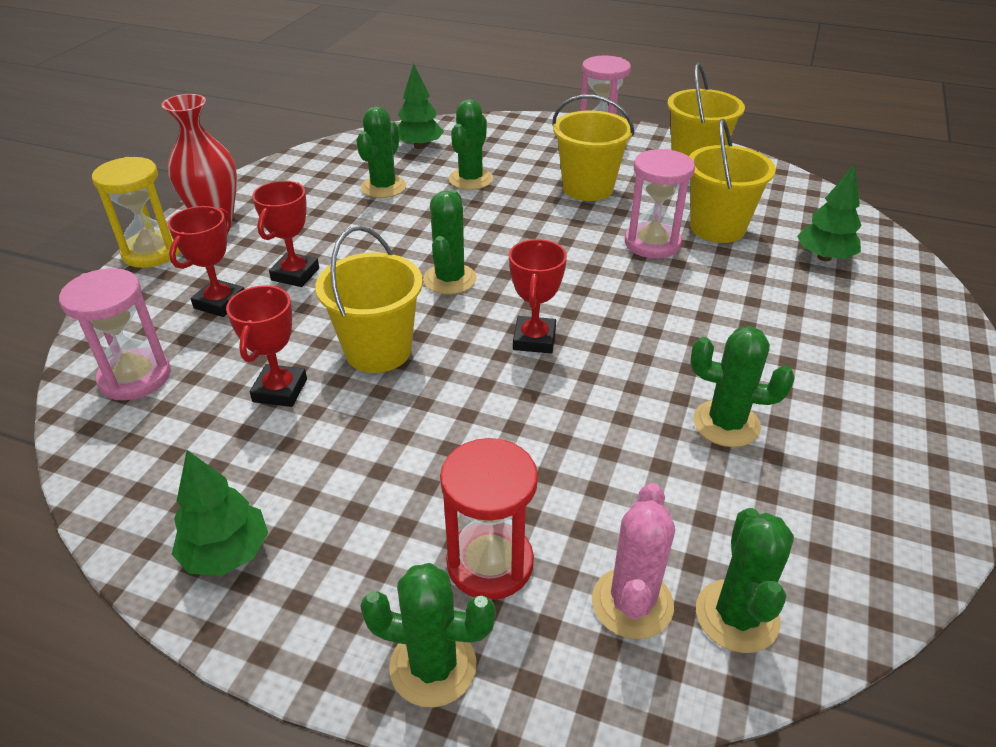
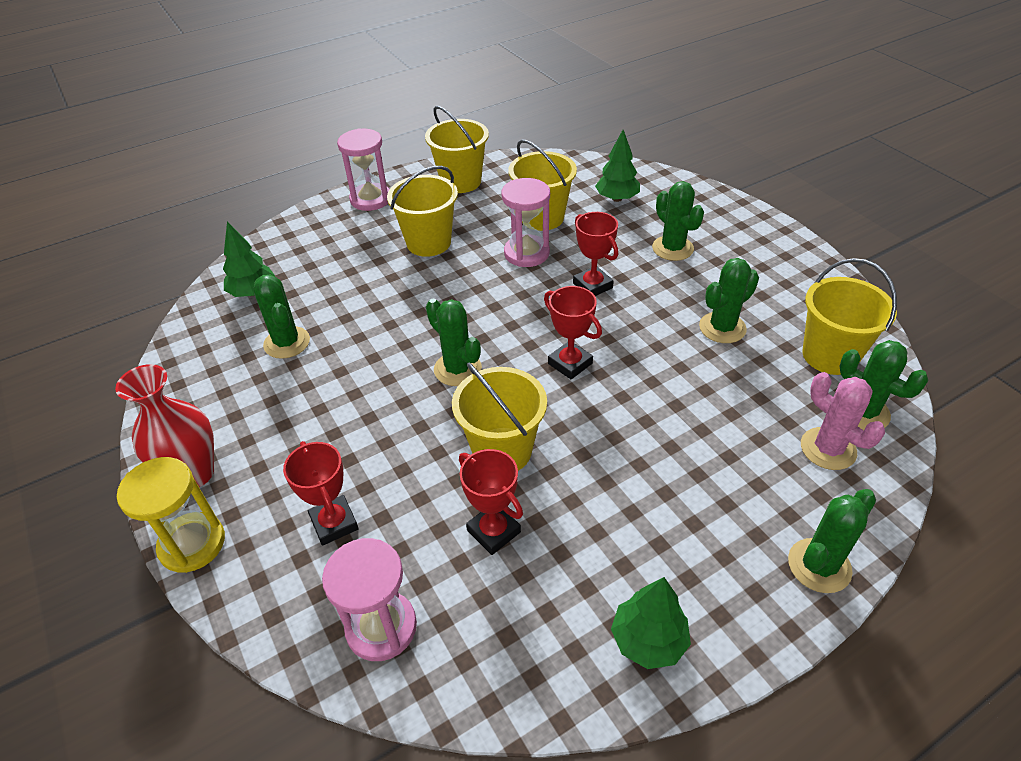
camera: 50 degrees left, 5 degrees up
red trophy [252,181,319,287] -> red trophy moved to [573,212,618,296]
red hourglass [440,438,538,600] -> none
green cactus [449,99,493,190] -> green cactus moved to [652,181,704,261]
none -> yellow bucket [802,258,897,375]

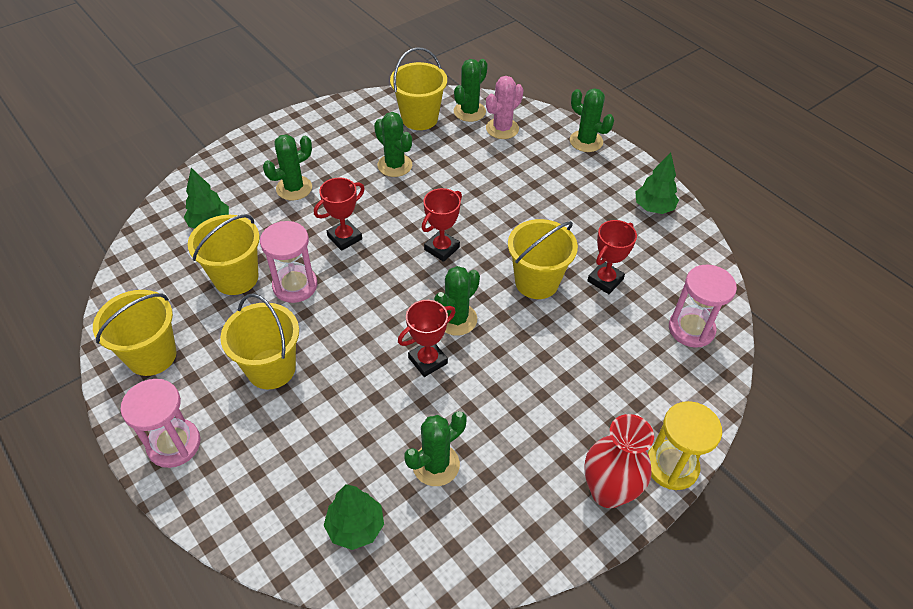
camera: 100 degrees left, 5 degrees up
red trophy [283,441,359,546] -> red trophy moved to [398,300,456,377]

